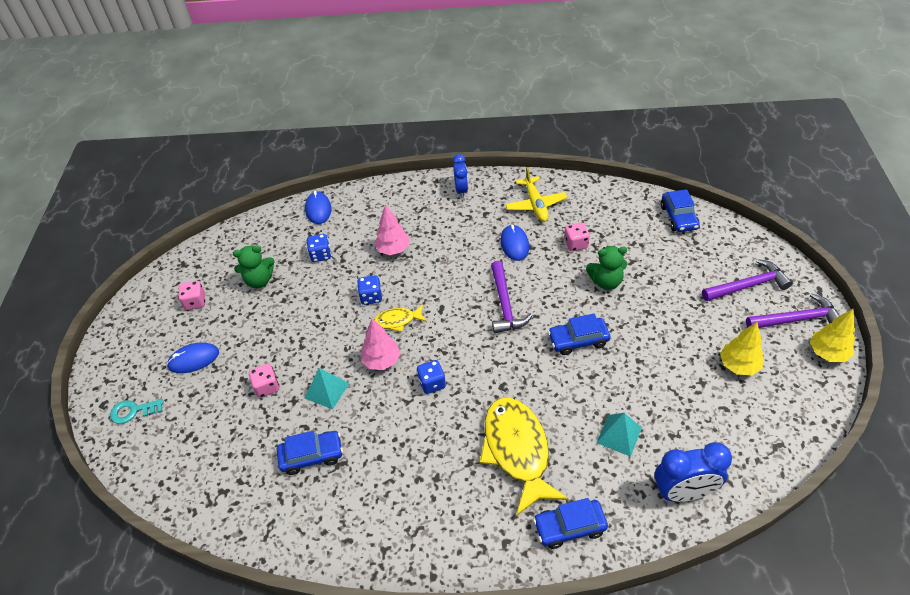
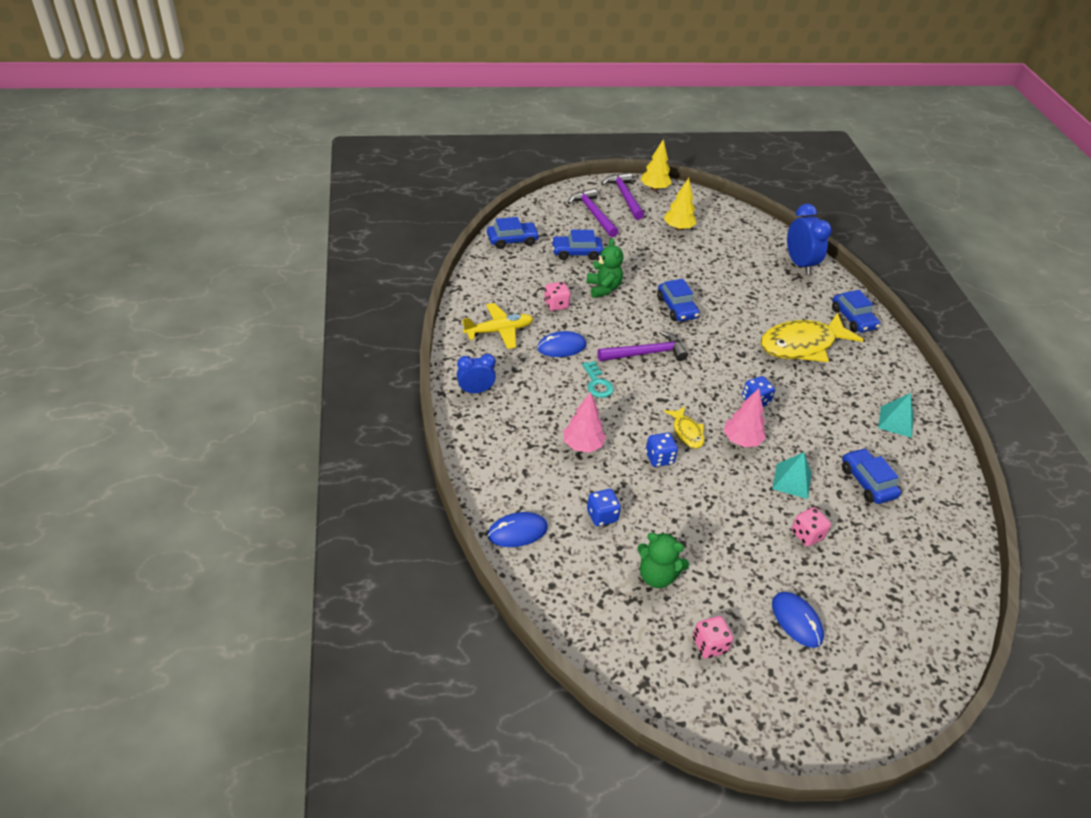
camera: 105 degrees left, 5 degrees down
turquoise key [110,399,164,424] -> turquoise key moved to [582,361,614,398]
green teddy bear [233,245,275,288] -> green teddy bear turned 135 degrees clockwise [637,532,689,588]
turquoise pyramid [596,413,642,457] -> turquoise pyramid moved to [878,393,914,438]
none -> blue car [551,230,603,260]

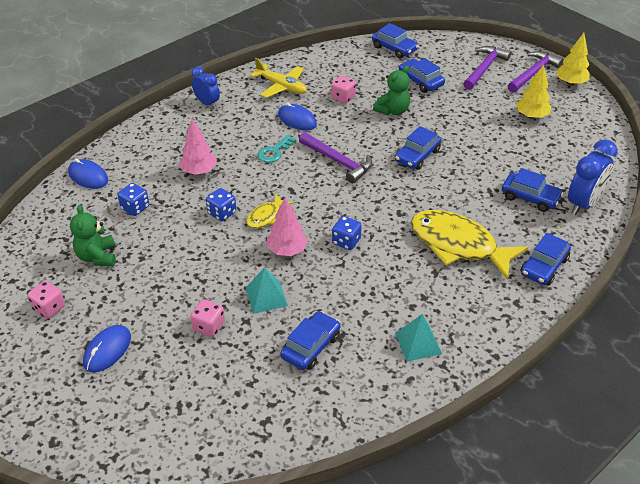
camera: 60 degrees right, 0 degrees up
none -> blue car [502,168,563,212]

